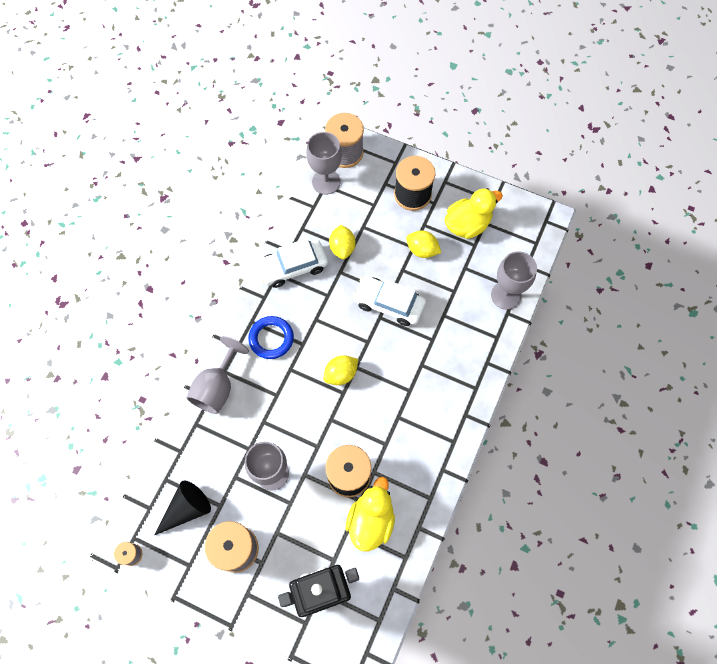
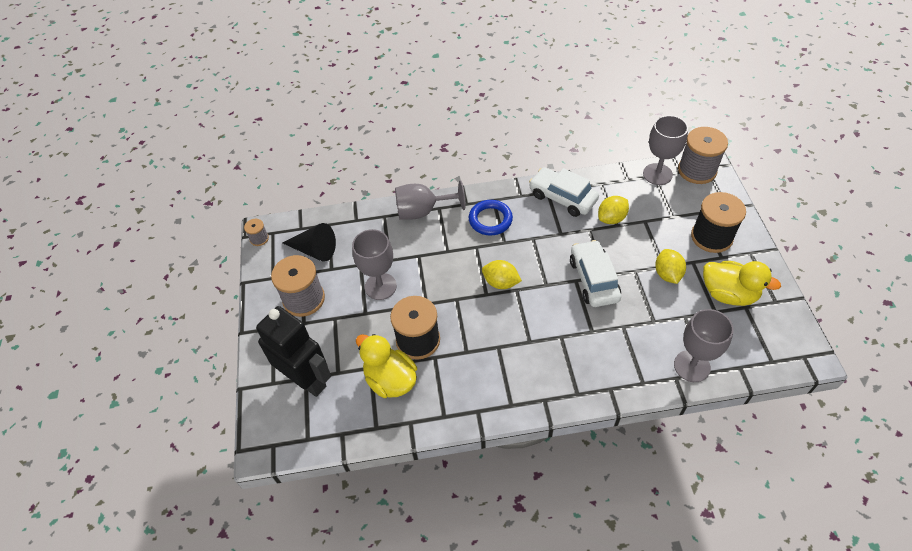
camera: 60 degrees right, 15 degrees down
yellow duck [346,477,395,552] -> yellow duck turned 120 degrees counterclockwise [356,334,417,398]

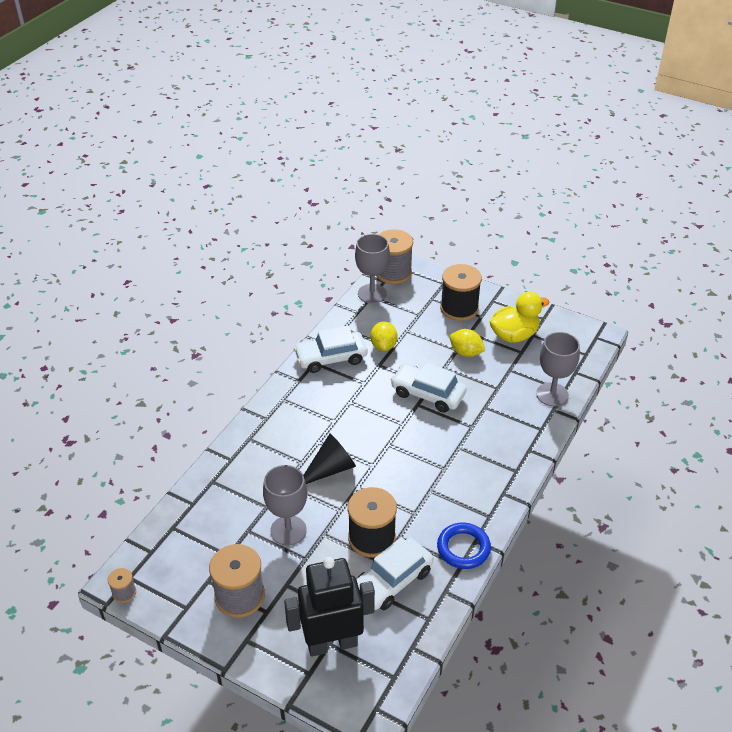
camera: 55 degrees left, 10 degrees down
black cone [282,223,336,262] -> black cone moved to [303,434,356,484]
yellow duck [356,334,417,398] -> white car [356,537,433,610]
grey goblet [395,180,466,220] -> none
blue ring [469,200,513,236] -> blue ring moved to [437,523,491,569]
yellow lemon [482,260,522,289] -> none

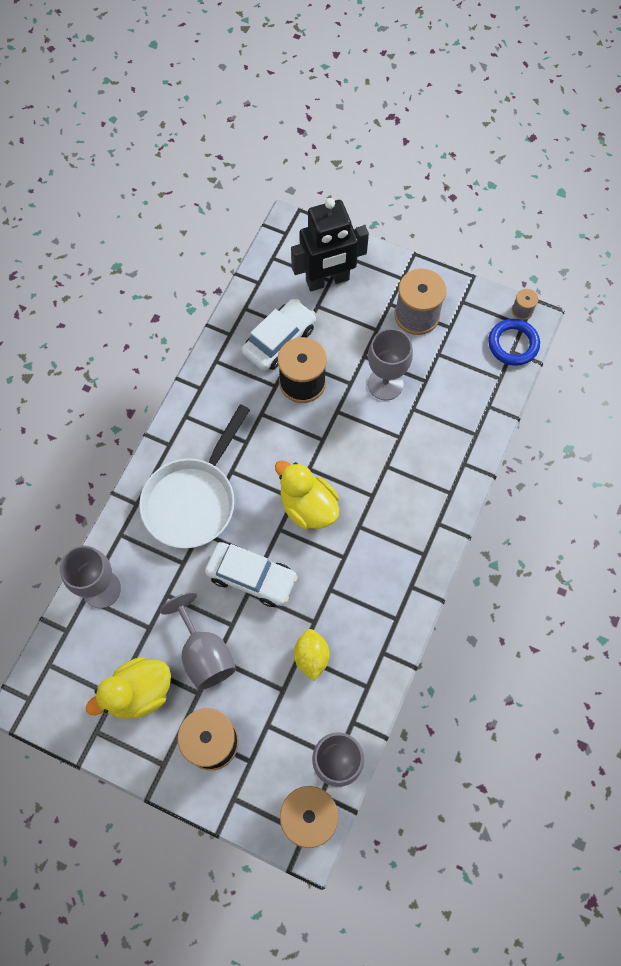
camera: 175 degrees right, 25 degrees up
white car [294,326,367,373] -> none
black cone [303,434,356,484] -> none
blue ring [437,523,491,569] -> blue ring moved to [488,319,540,366]
yellow lemon [450,329,485,357] -> grey goblet [160,591,236,690]
none -> white pan [139,404,250,548]
none -> yellow duck [275,461,339,529]

